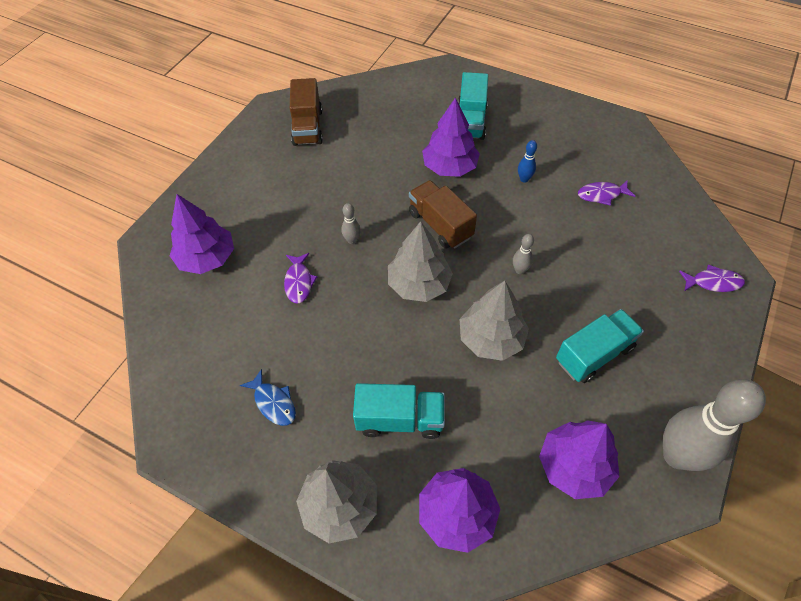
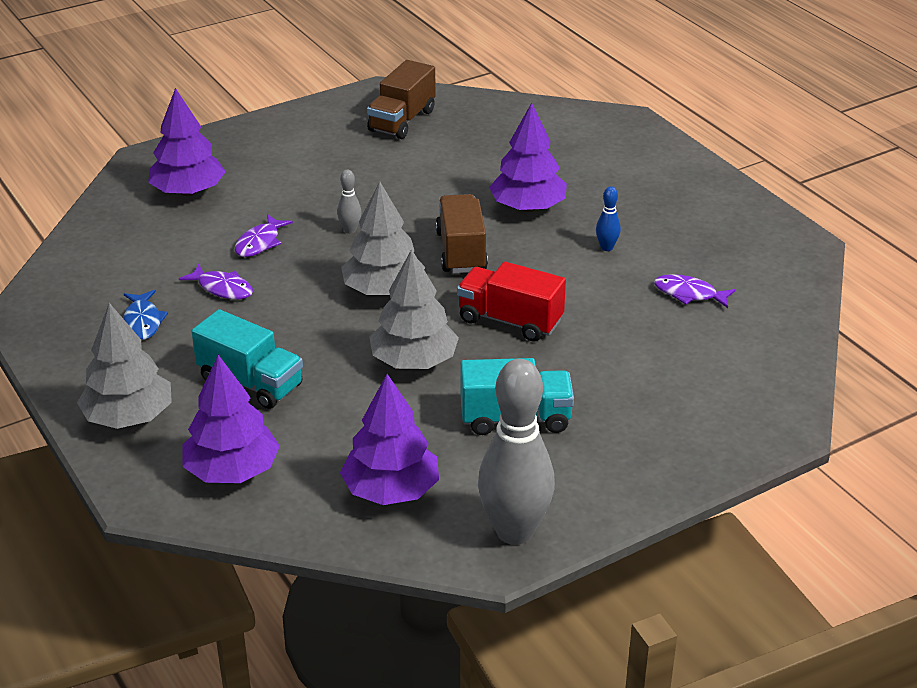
camera: 30 degrees right, 20 degrees down
turquoise truck [458,72,488,140] -> none
grey bowling pin [513,234,534,274] -> red truck [457,262,566,342]
purple fish [679,264,745,292] -> purple fish moved to [179,264,253,299]

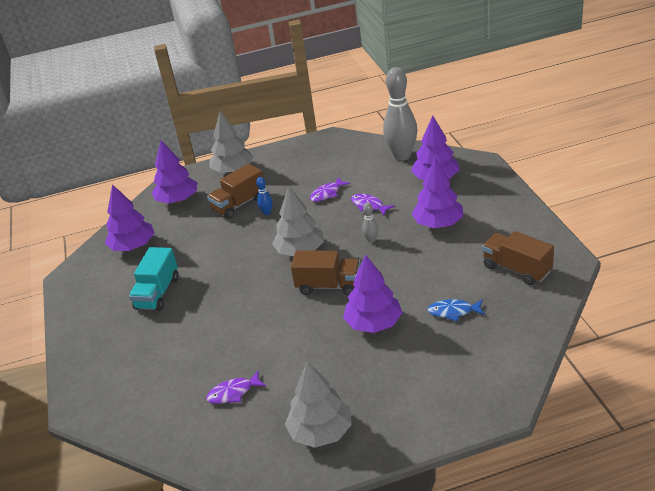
camera: 110 degrees right, 0 degrees up
blue fish [123,290,168,340] -> blue fish moved to [428,299,485,321]
turquoise truck [192,309,303,409] -> brown truck [207,164,266,219]
grey tree [369,249,459,369] -> grey tree moved to [285,361,352,448]
red truck [457,262,566,342] -> none
grey bowling pin [478,359,555,545] -> grey bowling pin moved to [383,67,417,161]
blue bowling pin [596,186,621,251] -> blue bowling pin moved to [256,177,272,215]
purple fish [654,274,736,308] -> purple fish turned 150 degrees counterclockwise [206,371,266,404]
none -> purple tree [412,158,463,228]

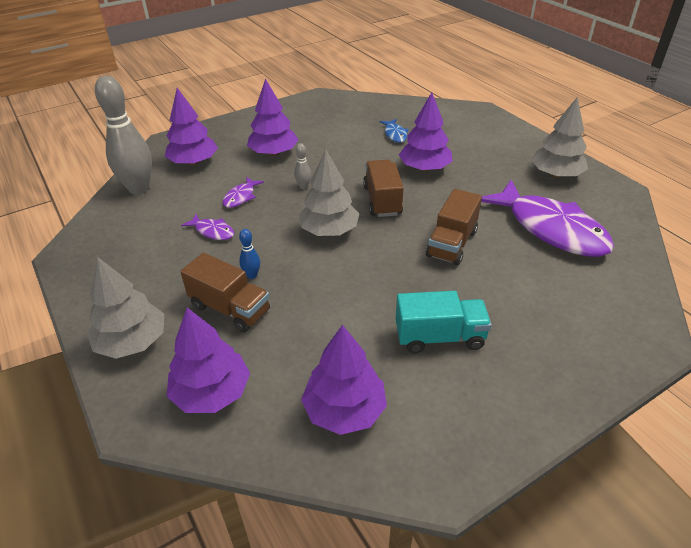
camera: 110 degrees left, 5 degrees up
purple fish [206,371,266,404] -> purple fish [481,180,614,257], size x2.38
brown truck [482,231,554,285] -> brown truck moved to [426,189,482,265]

